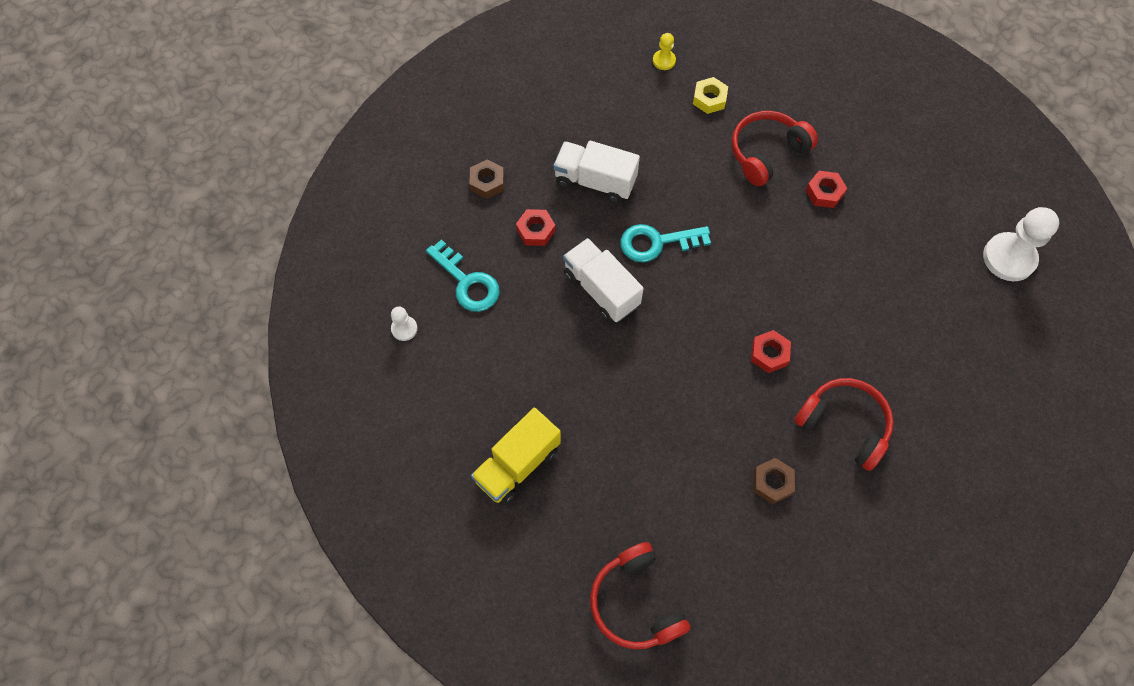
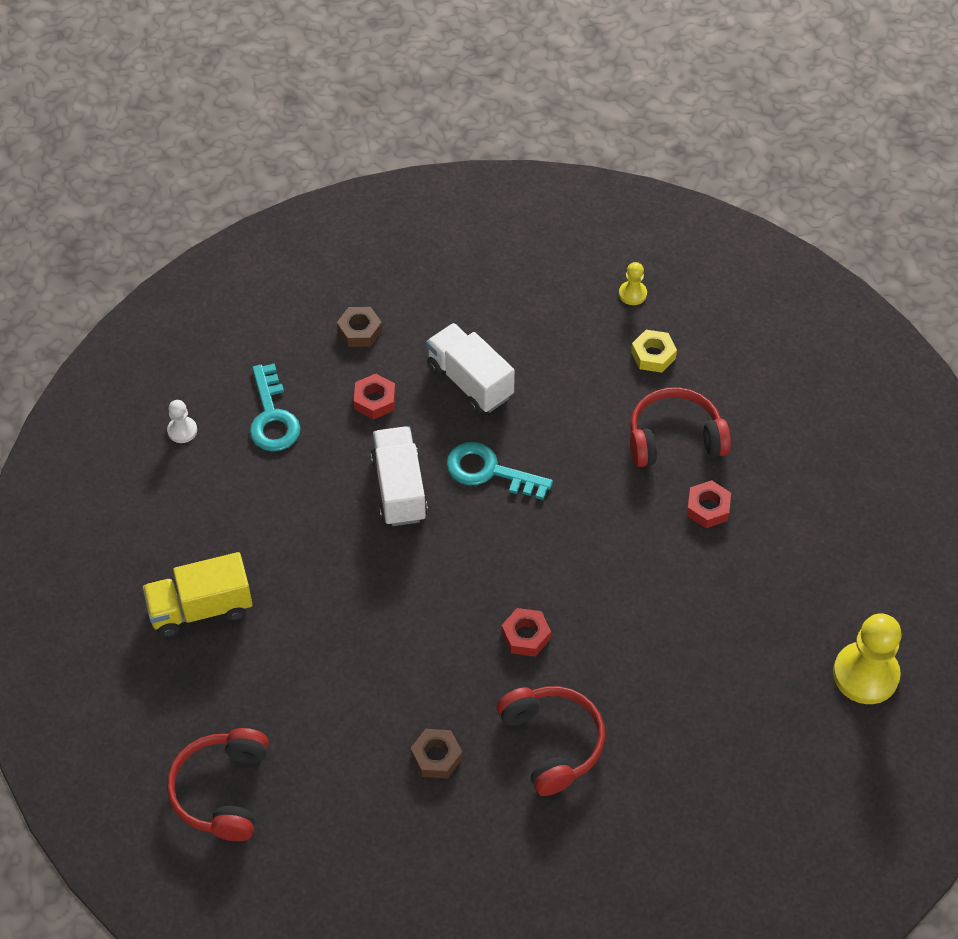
camera: 30 degrees right, 10 degrees down
white pawn [983,207,1059,281] -> yellow pawn [833,614,902,704]

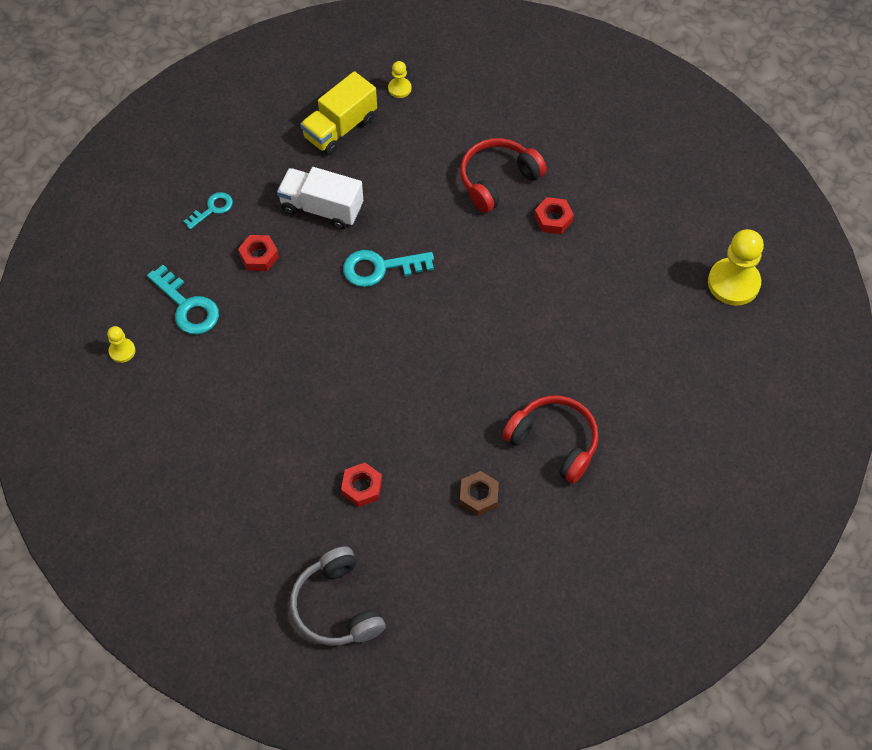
camera: 30 degrees left, 5 degrees up
yellow truck [142,552,252,637] -> yellow truck moved to [300,71,377,155]
white pawn [167,400,197,443] -> yellow pawn [107,326,135,363]
red headphones [167,728,269,841] -> grey headphones [290,546,386,646]
brown nut [337,307,382,347] -> turquoise key [184,192,233,230]
white truck [371,426,428,526] -> none
red nut [502,608,551,657] -> red nut moved to [341,463,382,507]
yellow nut [631,330,677,373] -> none

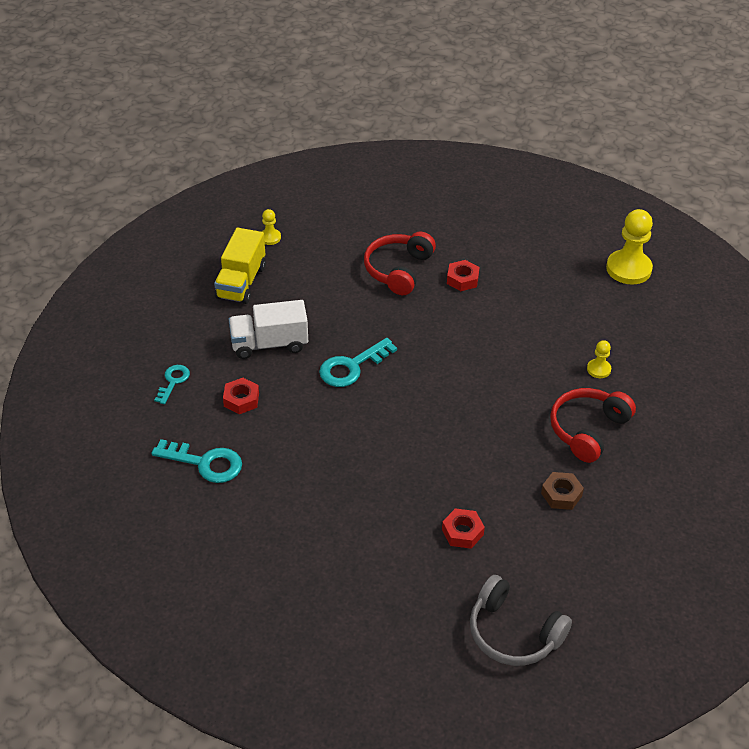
camera: 30 degrees left, 15 degrees down
yellow pawn [107,326,135,363] -> yellow pawn moved to [587,340,611,378]
red headphones [502,395,599,484] -> red headphones turned 60 degrees counterclockwise [550,388,636,463]

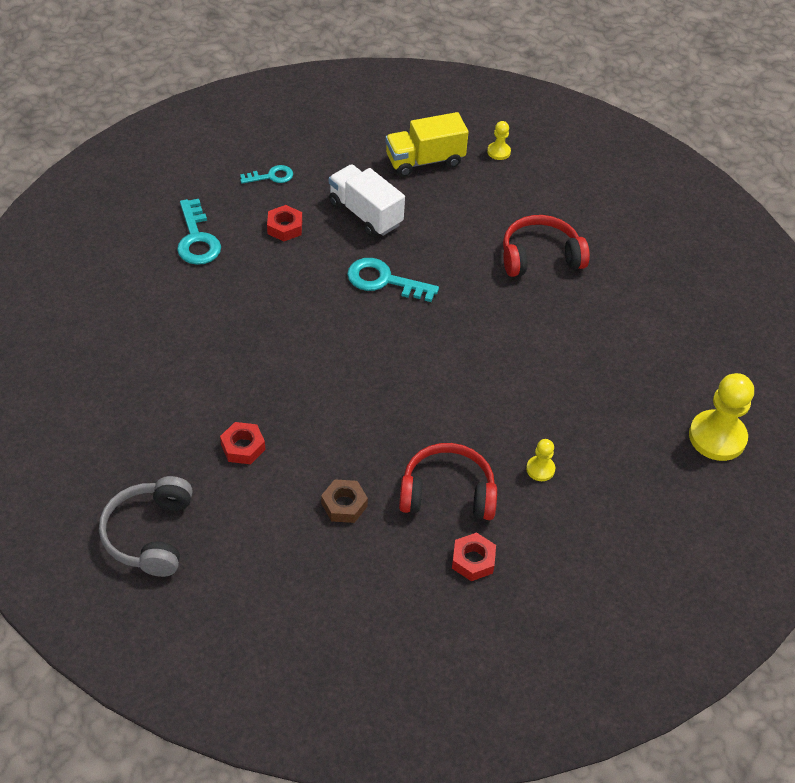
camera: 55 degrees right, 5 degrees up
red nut [447,260,480,291] -> red nut moved to [452,532,496,581]

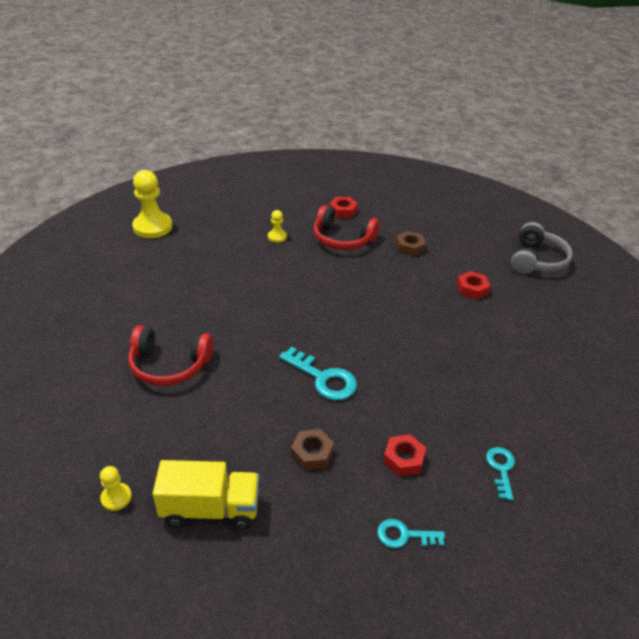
camera: 160 degrees left, 10 degrees down
turquoise key [177,199,221,265] -> turquoise key [486,447,515,500], size x0.61
white truck [329,164,405,237] -> brown nut [291,429,334,470]

